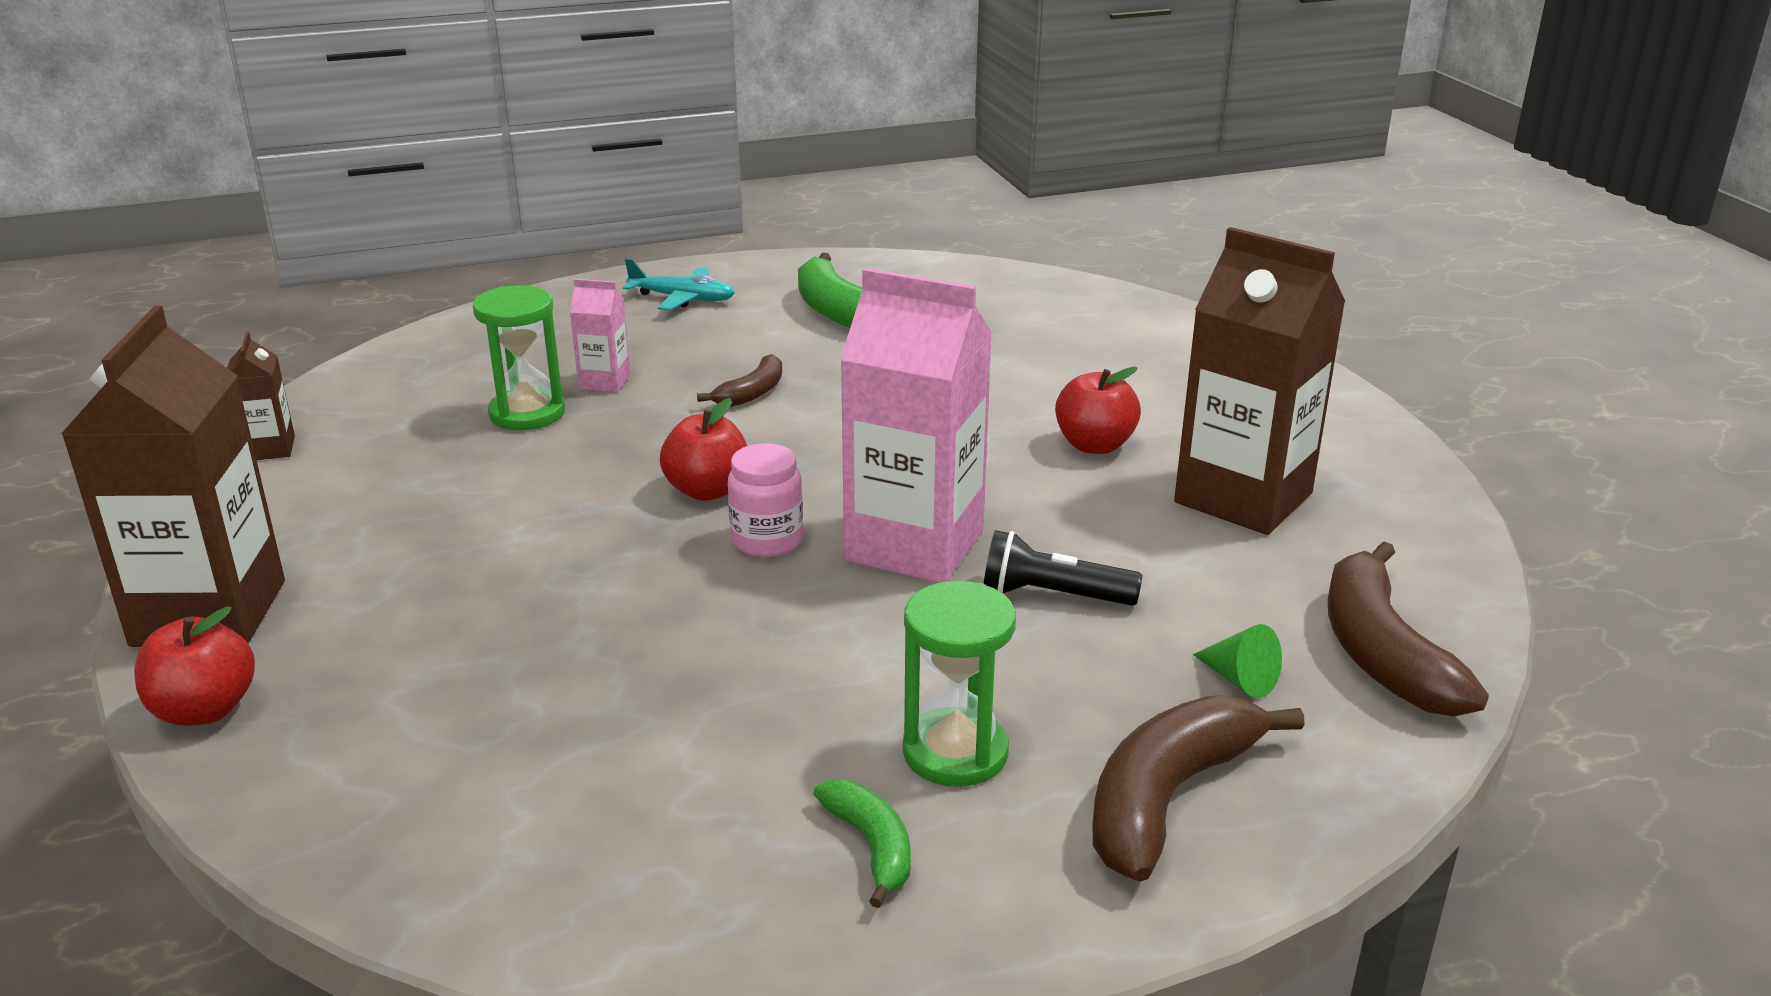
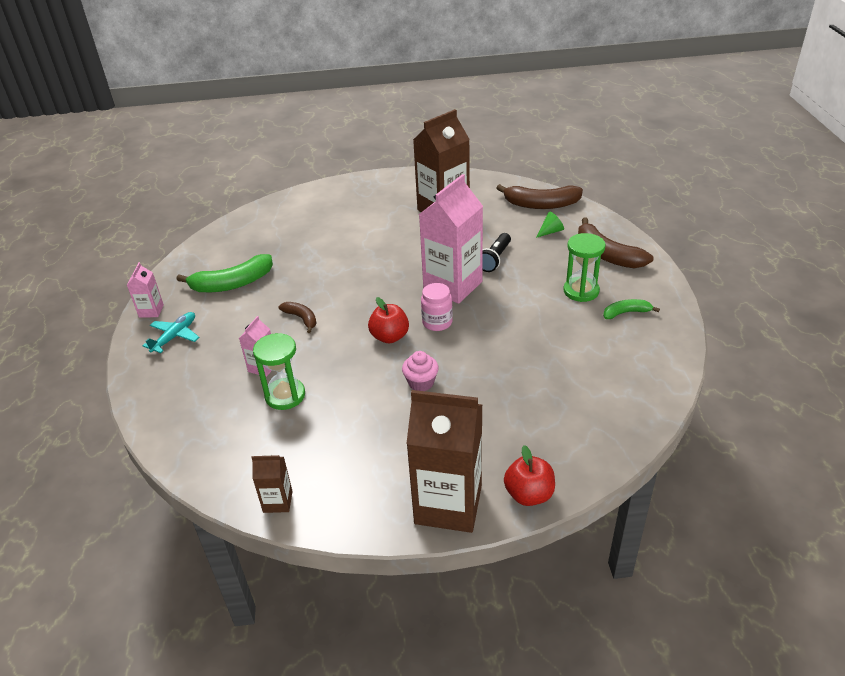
camera: 75 degrees left, 10 degrees up
red apple [1055,367,1141,454] -> none
none -> pink carton [127,262,164,318]
none -> pink cupcake [402,351,439,391]

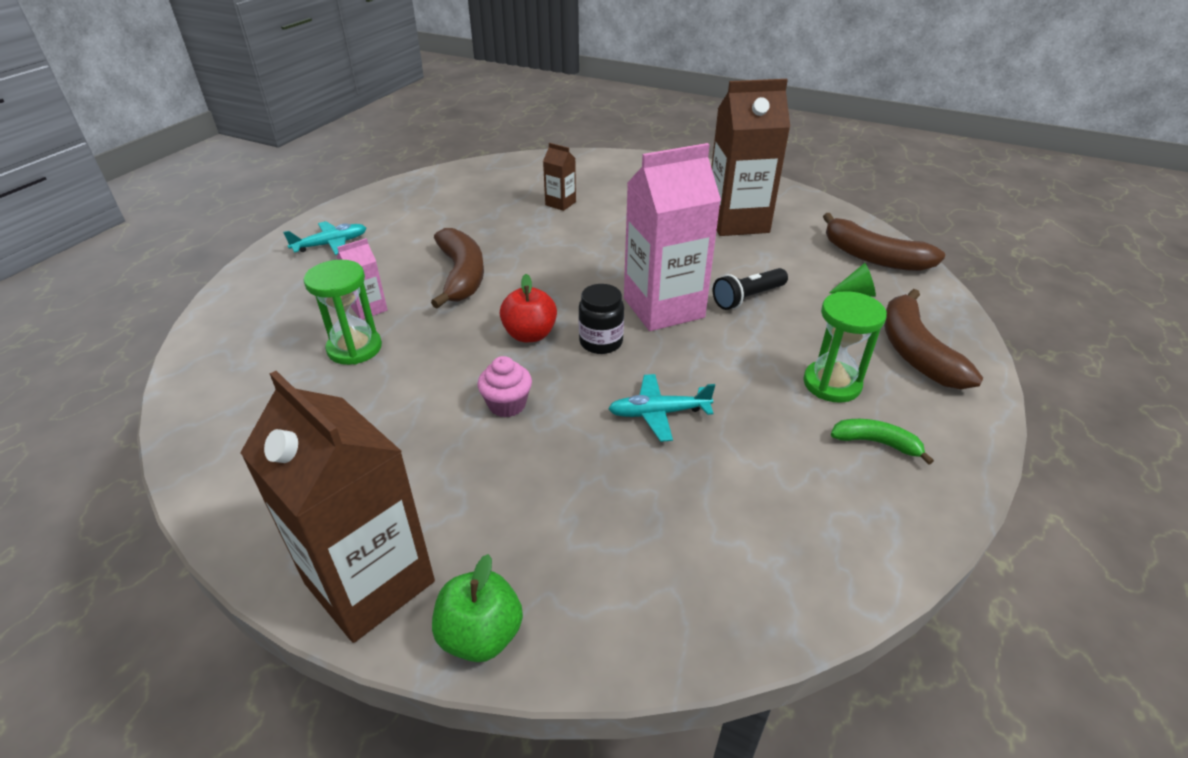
camera: 30 degrees right, 0 degrees up
pink carton [127,262,164,318] -> none
green banana [176,254,273,292] -> none
brown carton [251,455,292,513] -> brown carton moved to [543,143,576,211]
brown banana [278,302,316,333] -> brown banana [431,228,484,309], size x1.84
pink jar [421,283,453,331] -> black jar [578,284,624,354]
red apple [504,445,555,506] -> green apple [432,554,523,662]
none -> turquoise plane [608,374,715,442]

